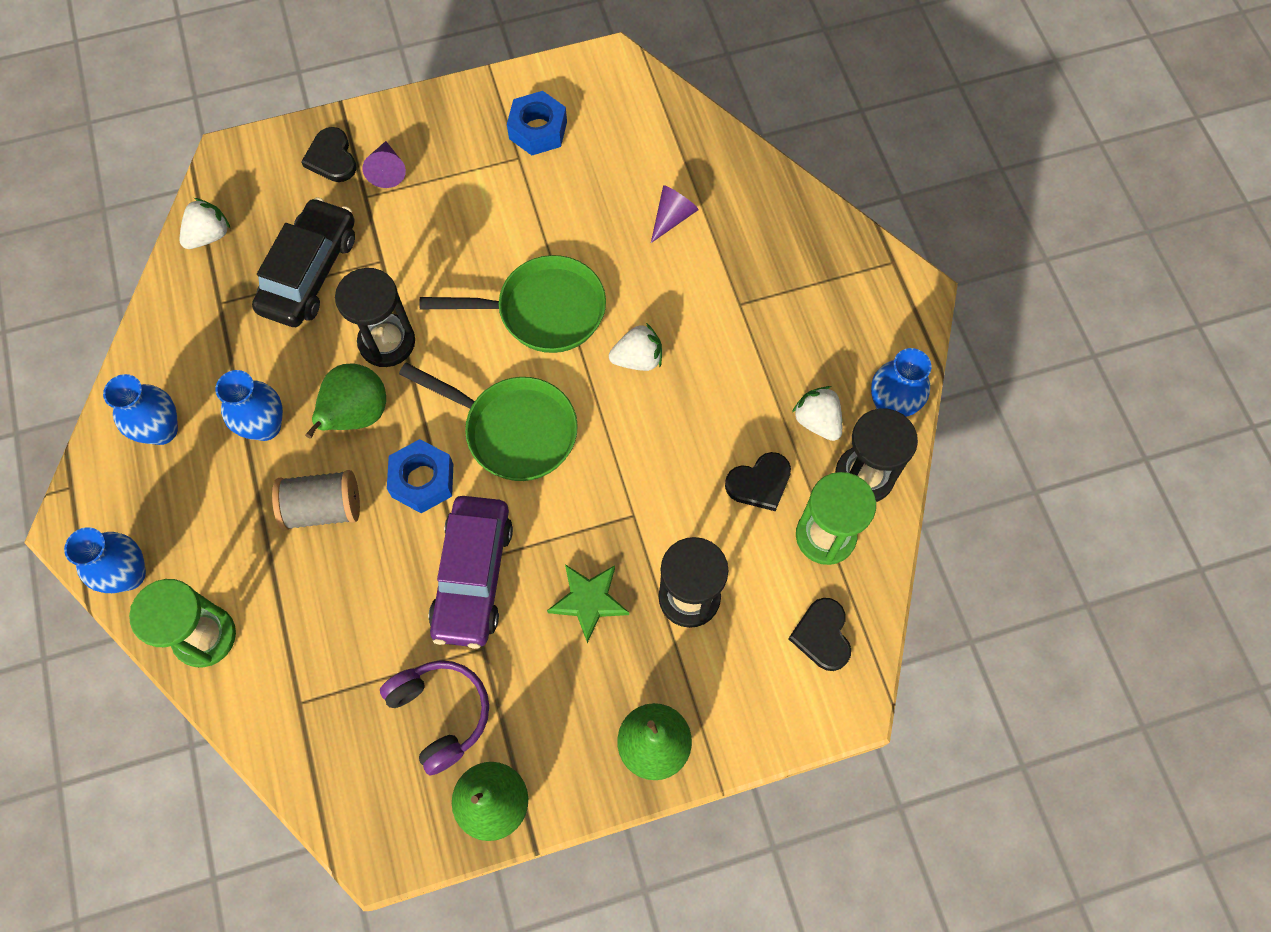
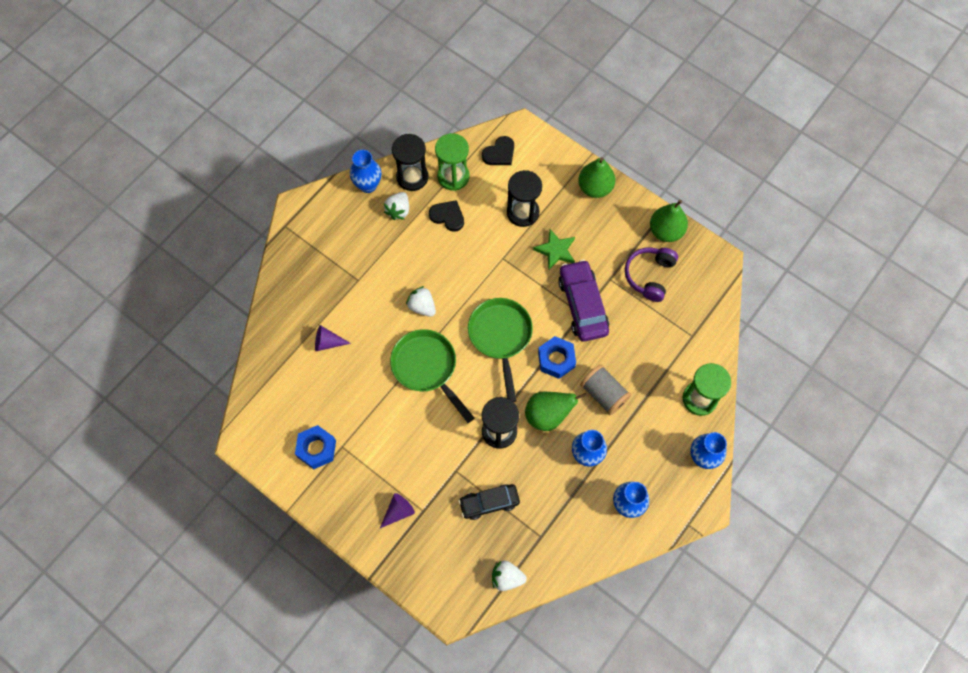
camera: 125 degrees left, 0 degrees up
black car [252,197,355,327] -> black car [458,484,520,520], size x0.66
black heart [301,127,356,182] -> none
purple car [429,496,513,649] -> purple car turned 75 degrees counterclockwise [558,259,609,342]

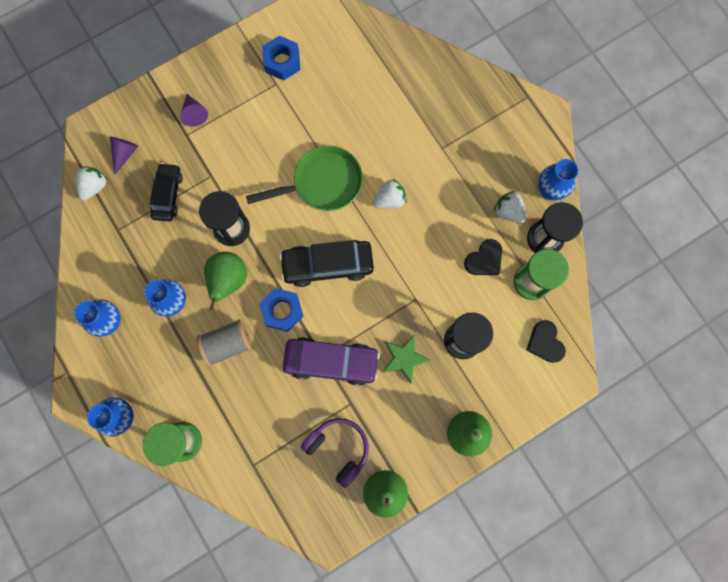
camera: 110 degrees right, 10 degrees up
purple cone [315,325,351,351] -> purple cone moved to [110,137,138,175]
green pan [468,298,533,402] -> black car [279,240,374,287]

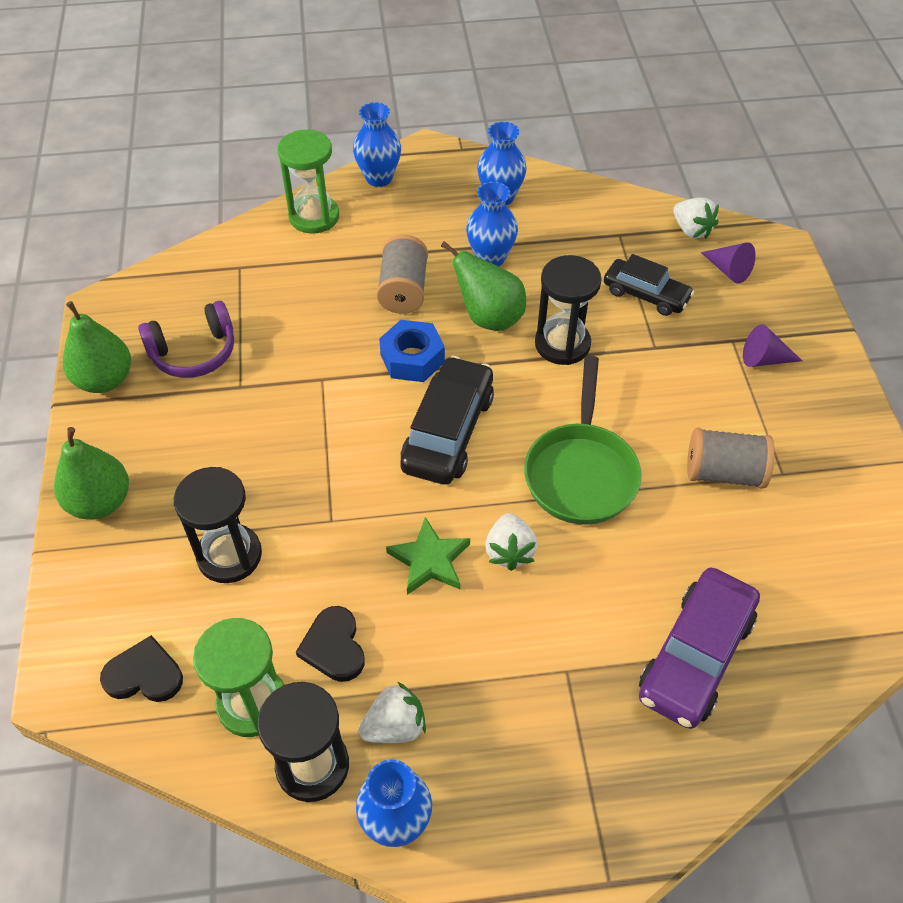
camera: 115 degrees right, 25 degrees down
blue nut [262,36,300,81] -> none
purple car [283,337,380,386] -> purple car moved to [639,568,760,729]
green star [383,334,431,384] -> green star moved to [386,517,470,595]
none -> grey spool [687,428,775,489]

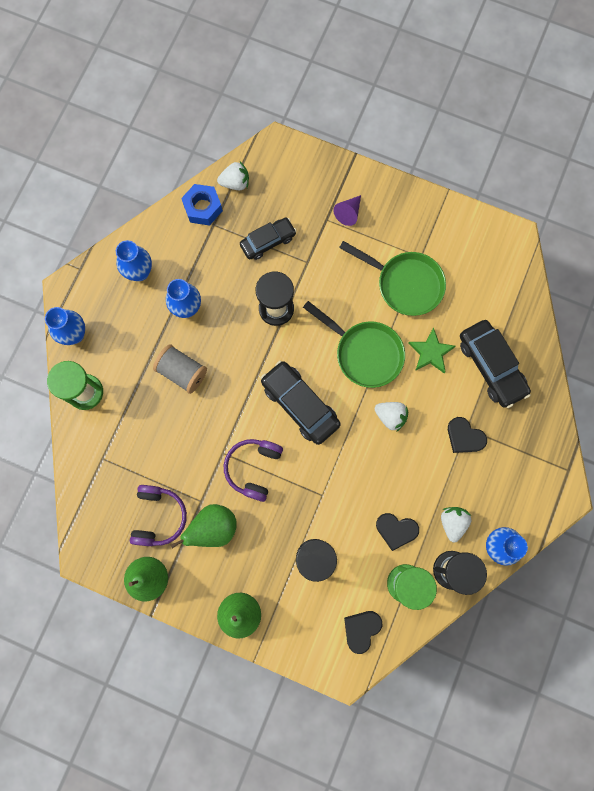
camera: 60 degrees left, 25 degrees up
blue nut [379,320,445,382] -> blue nut moved to [181,184,223,225]
green star [386,517,470,595] -> green star moved to [408,328,456,373]
green pear [441,241,526,331] -> green pear moved to [171,504,237,549]
purple car [639,568,760,729] -> black car [460,320,531,408]
grey spool [687,428,775,489] -> green pan [339,241,446,316]
purple cone [701,242,756,284] -> none
none -> purple headphones [224,439,283,502]
none -> black heart [448,417,487,453]

